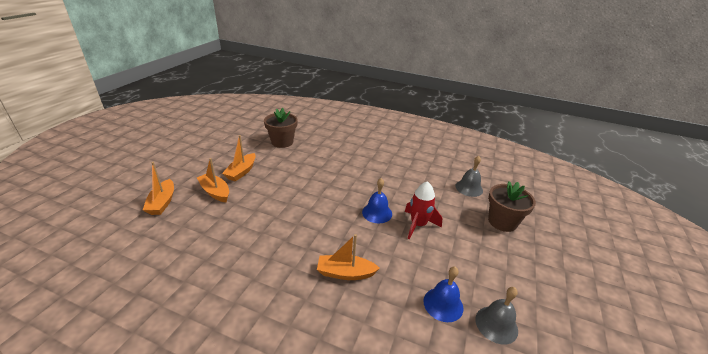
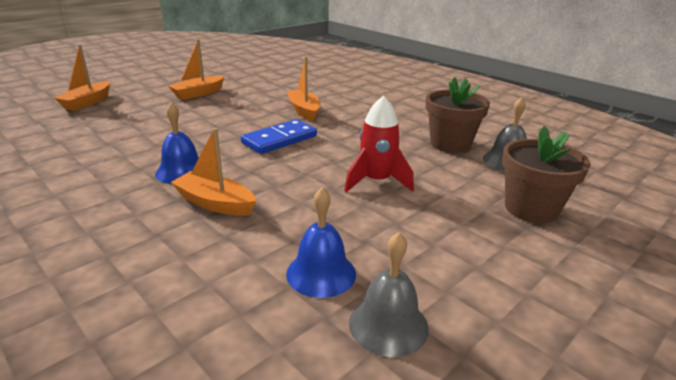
camera: 25 degrees right, 5 degrees down
orange boat [197,158,229,202] -> orange boat moved to [287,57,320,121]
brown flower pot [264,108,298,148] -> brown flower pot moved to [425,77,490,153]
blue bell [362,178,392,223] -> blue bell moved to [155,103,199,184]
none -> blue domino [241,119,317,154]

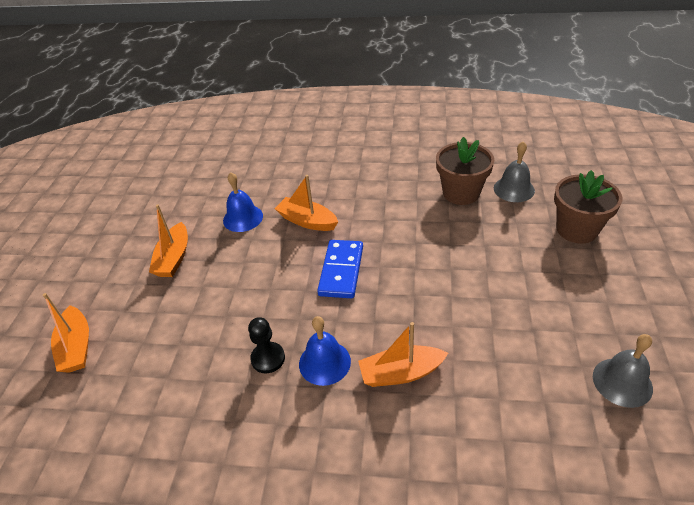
camera: 35 degrees left, 15 degrees up
blue bell [286,187,356,298] -> blue bell moved to [223,172,263,232]
red rocket [344,95,414,192] -> none
none -> black pawn [248,317,285,373]

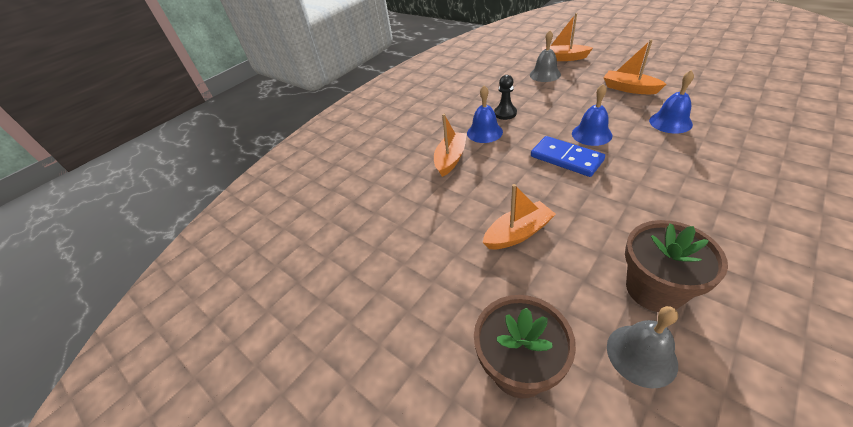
camera: 125 degrees right, 0 degrees up
orange boat [275,175,338,231] -> orange boat moved to [483,184,556,249]
grey bell [593,334,653,408] -> grey bell moved to [530,30,561,82]
none -> blue bell [572,84,612,146]

